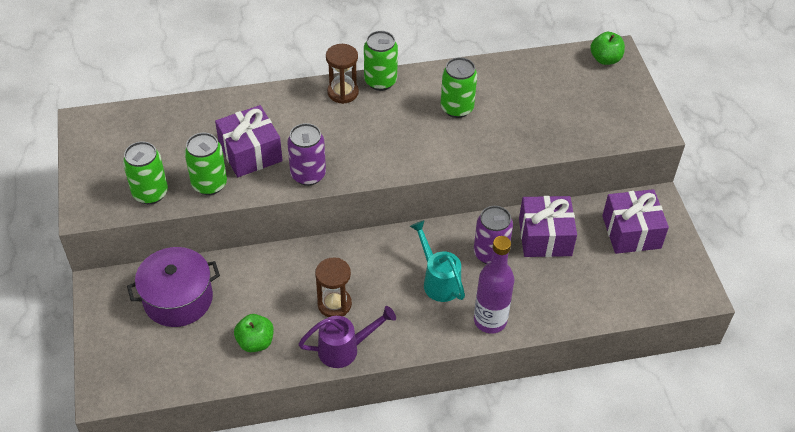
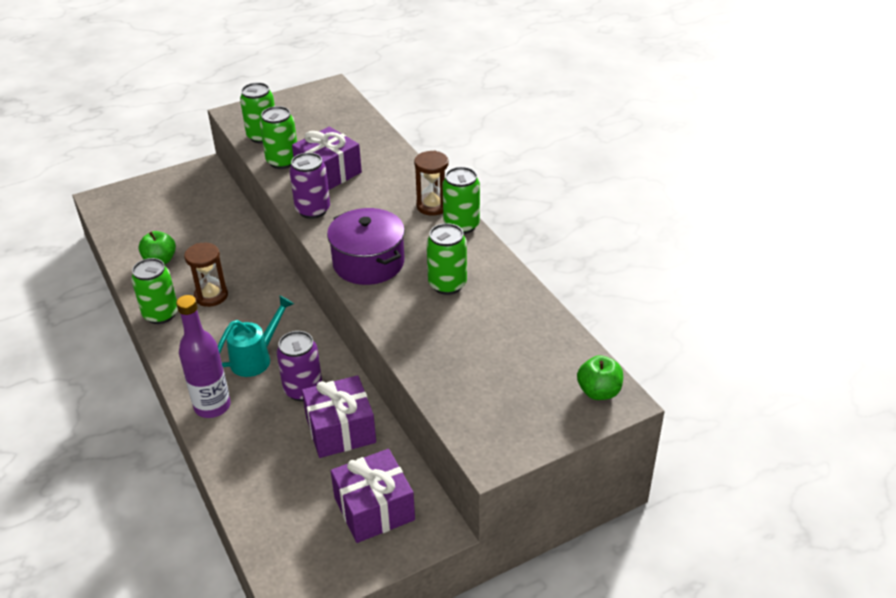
camera: 75 degrees right, 10 degrees down
purple pot [127,247,220,327] -> purple pot moved to [327,208,405,285]
purple watering can [299,306,396,368] -> green can [131,258,178,324]

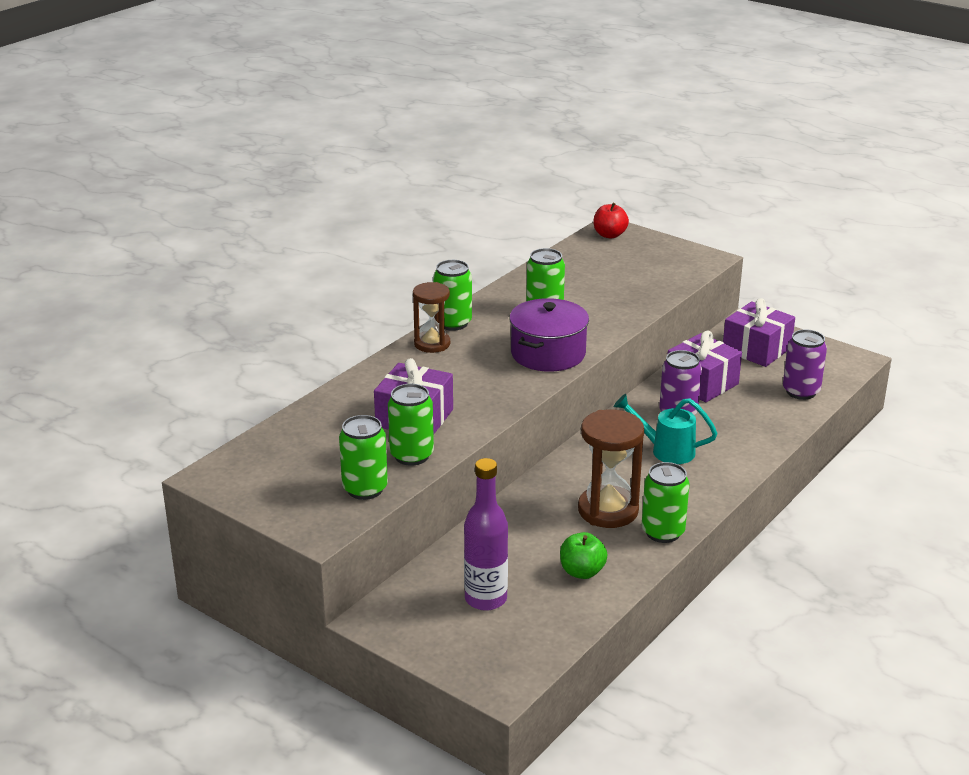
camera: 115 degrees left, 10 degrees down
purple bottle [176,295,231,418] -> purple bottle moved to [464,458,508,611]
brown hourglass [184,243,228,307] -> brown hourglass [578,409,644,528], size x1.52
purple can [289,152,330,219] -> purple can moved to [783,329,827,400]
green apple [577,355,623,400] -> red apple [593,203,629,239]

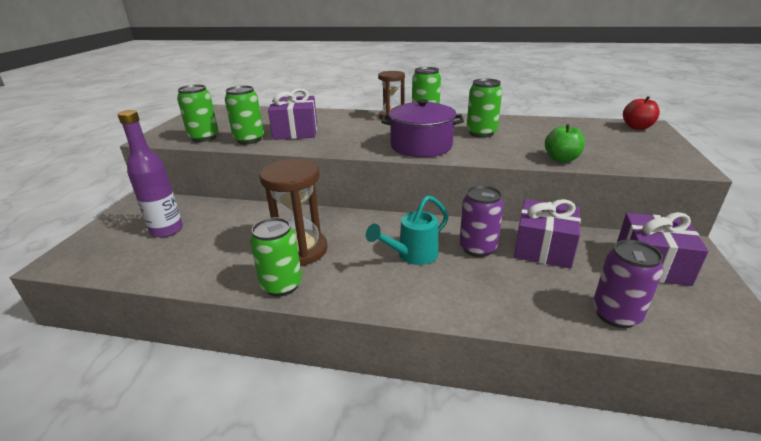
camera: 65 degrees right, 0 degrees up
green apple [560,532,608,579] -> green apple moved to [545,124,585,162]
turquoise watering can [614,394,718,464] -> turquoise watering can turned 120 degrees counterclockwise [366,195,449,265]

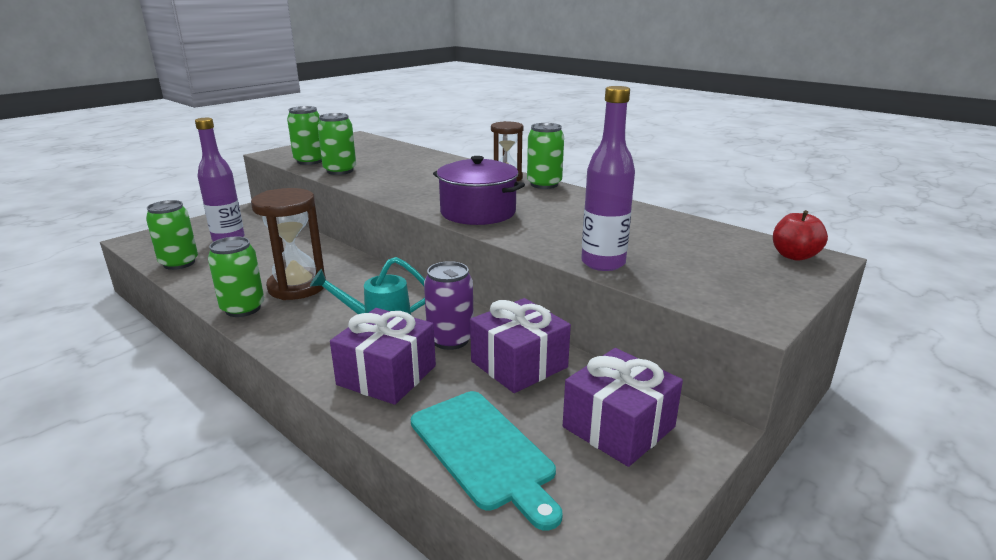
camera: 30 degrees right, 5 degrees down
purple gift [268,88,317,140] -> purple gift moved to [330,308,436,405]
green can [467,78,502,138] -> green can moved to [146,200,198,270]
green apple [545,124,585,162] -> purple bottle [581,86,635,271]
purple can [593,240,663,328] -> turquoise cutting board [411,391,563,530]

